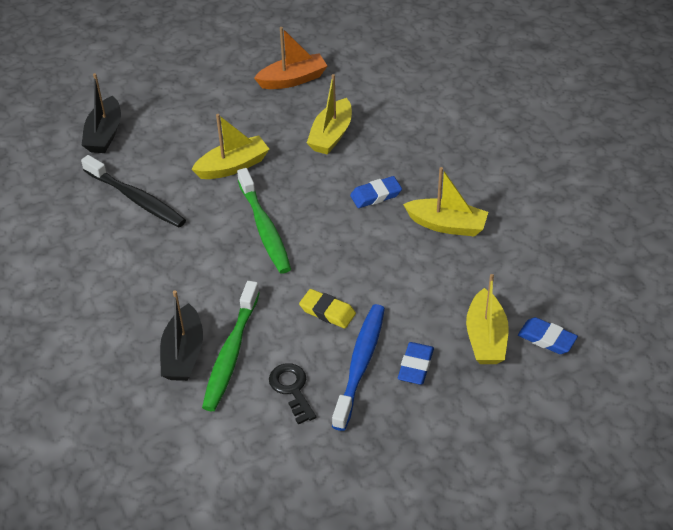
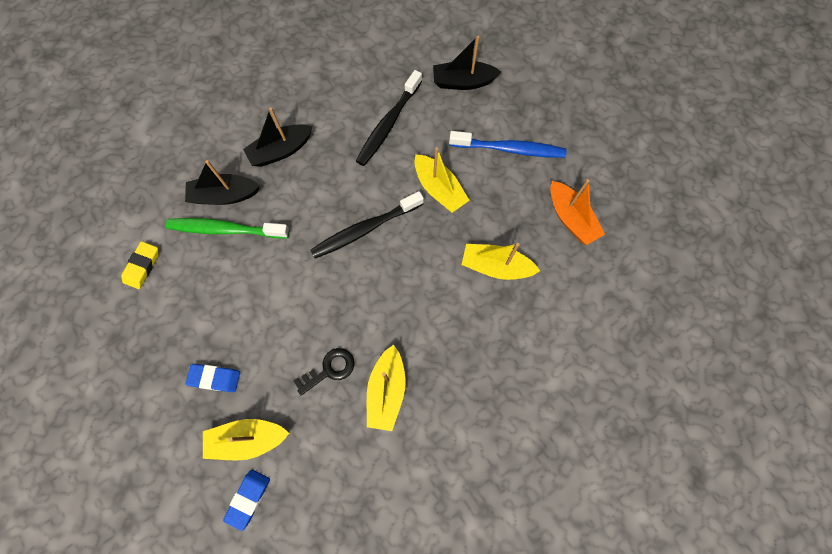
camera: 80 degrees right, 25 degrees up
green toothbrush [237,168,291,273] -> black toothbrush [310,191,424,258]
black key [269,363,316,425] -> black key moved to [293,348,354,395]
yellow eraser [299,289,356,329] -> yellow eraser moved to [121,241,159,289]
blue toothbrush [332,304,385,431] -> blue toothbrush moved to [449,131,566,158]
blue eraser [350,176,402,208] -> none
none -> black boat [243,107,313,167]

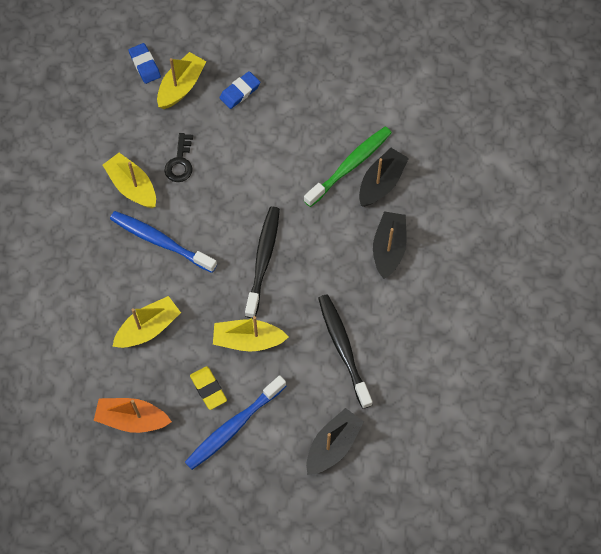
camera: 130 degrees right, 5 degrees down
yellow eraser [121,241,159,289] -> yellow eraser moved to [190,366,227,410]
none -> blue toothbrush [110,211,217,273]

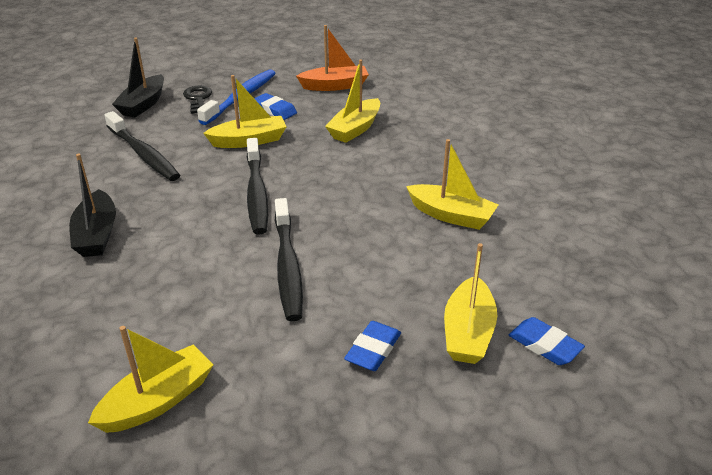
camera: 160 degrees right, 30 degrees down
blue toothbrush [110,211,217,273] -> none
black key [165,133,193,182] -> black key moved to [183,85,212,114]
yellow eraser [190,366,227,410] -> blue eraser [254,93,297,120]
green toothbrush [304,126,392,207] -> none
black boat [359,148,409,207] -> none
none -> yellow boat [88,326,214,433]
none -> black toothbrush [275,198,303,321]

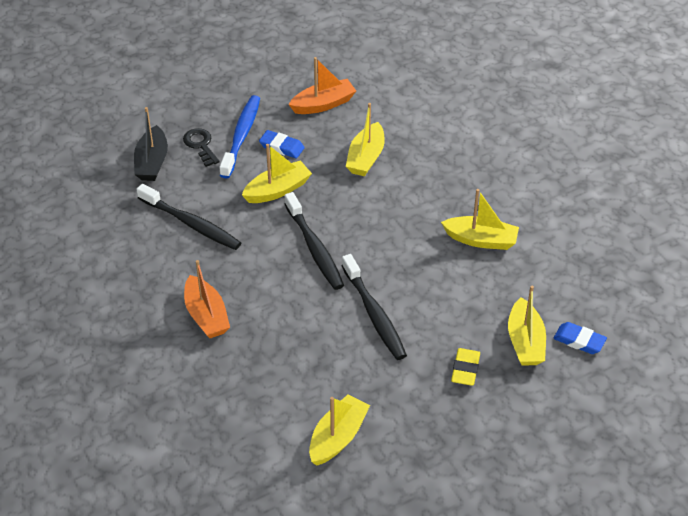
camera: 15 degrees left, 10 degrees up
black boat [69,153,116,257] -> orange boat [184,260,230,338]
blue eraser [344,321,401,371] -> yellow eraser [451,348,480,386]

